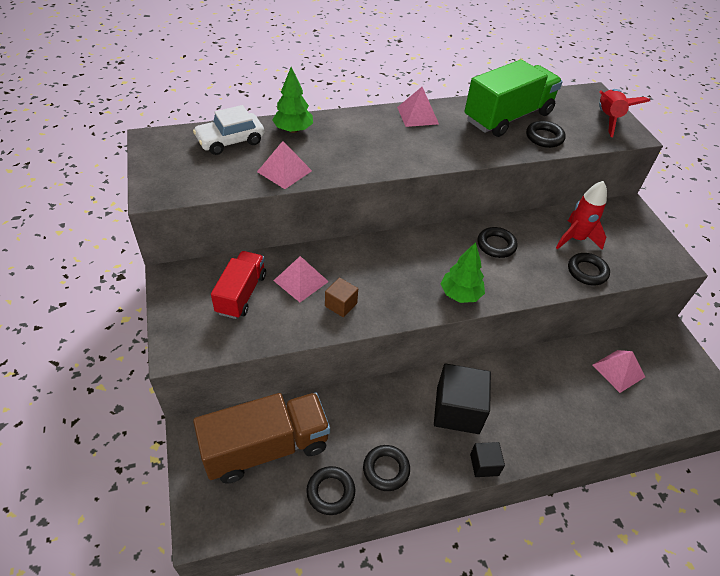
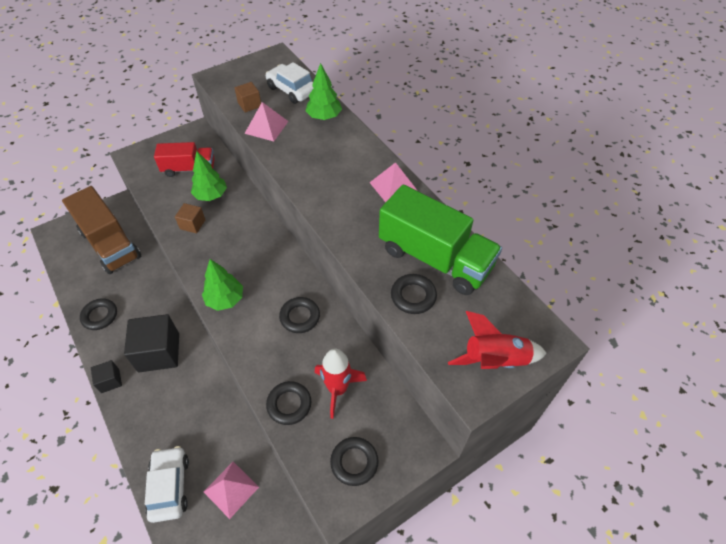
camera: 75 degrees right, 5 degrees up
pink pyramid [273,256,329,302] -> green tree [191,151,227,201]
black ring [306,466,355,515] -> black ring moved to [330,437,379,486]
none -> white car [145,446,189,523]
none -> brown cube [234,82,261,113]

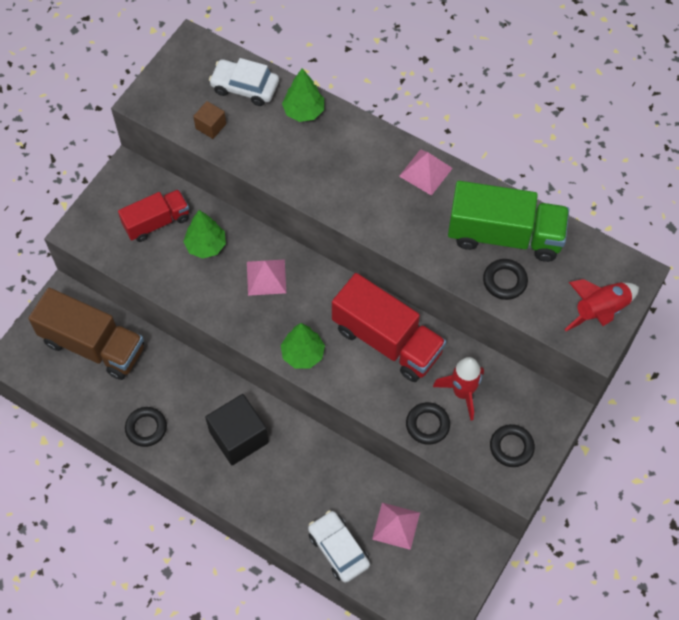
camera: 25 degrees left, 10 degrees up
black cube [91,360,122,393] -> none
brown cube [175,203,205,233] -> none
pink pyramid [244,102,288,142] -> pink pyramid moved to [247,259,286,296]
black ring [279,297,320,333] -> red truck [332,273,446,382]

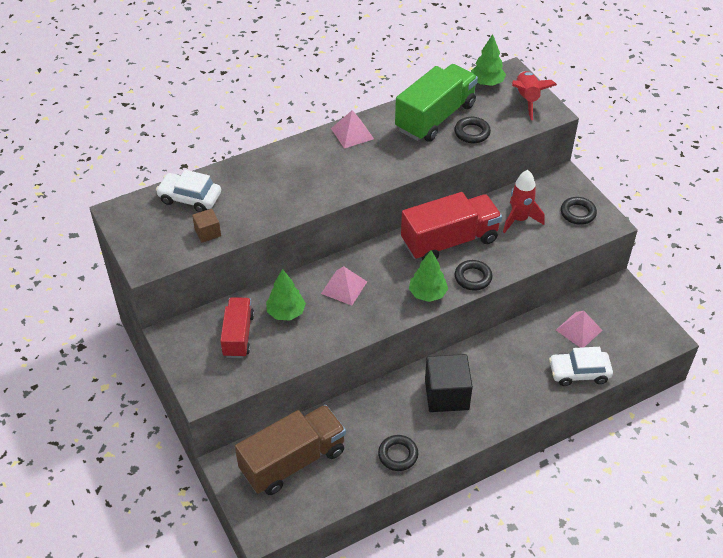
camera: 60 degrees left, 15 degrees down
white car [209,58,279,106] -> white car turned 60 degrees clockwise [156,170,221,212]
green tree [282,68,324,122] -> green tree moved to [471,34,506,86]
black ring [406,402,450,445] -> black ring moved to [455,260,493,291]

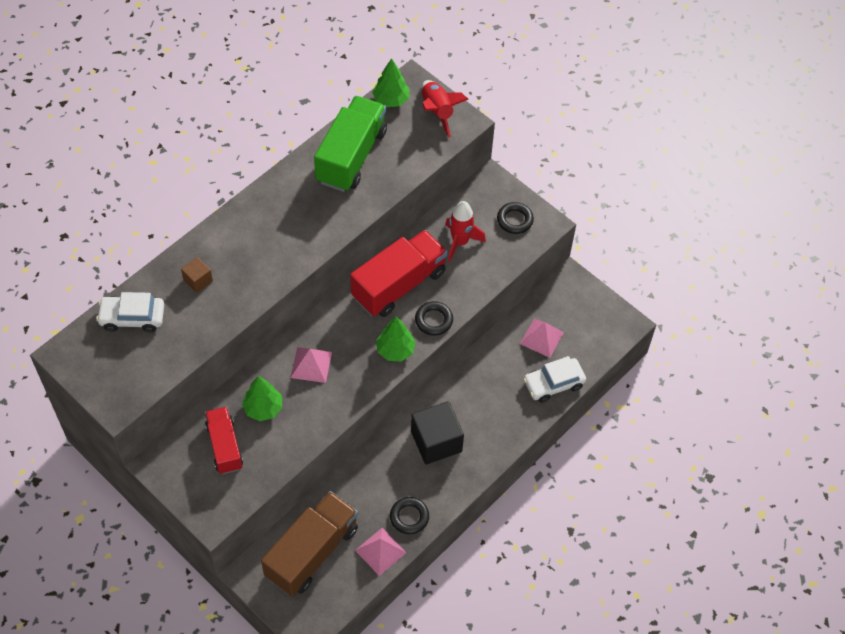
camera: 20 degrees left, 10 degrees up
brown cube [192,209,221,243] -> brown cube moved to [181,257,213,293]
pink pyramid [331,110,374,148] -> pink pyramid moved to [355,528,406,576]
black ring [454,117,491,143] -> none

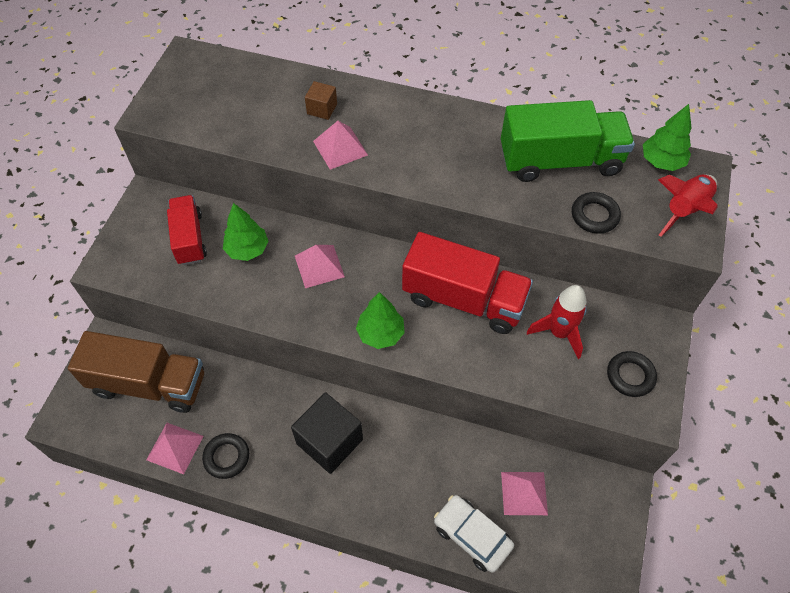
camera: 65 degrees right, 0 degrees up
white car [96,292,164,332] -> none
red truck [205,407,243,474] -> red truck turned 60 degrees counterclockwise [167,195,207,265]
black ring [415,301,453,336] -> black ring moved to [572,192,621,234]
none -> pink pyramid [313,121,368,170]

